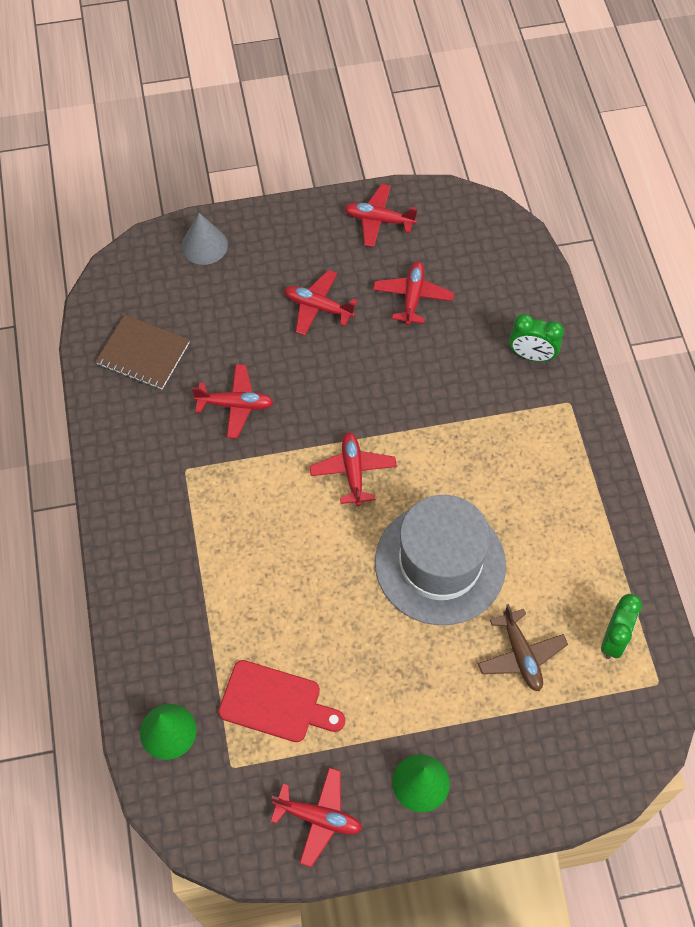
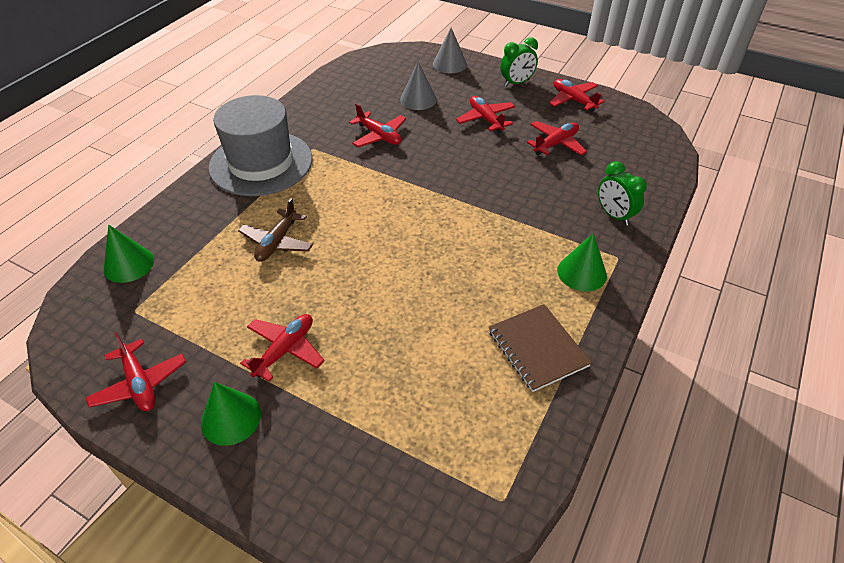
camera: 40 degrees right, 15 degrees down
brown notebook [95,315,190,389] -> brown notebook moved to [488,304,592,392]
red cutting board [218,660,345,742] -> none
red plane [310,432,397,506] -> red plane moved to [240,314,325,381]
grey hat [375,495,506,625] -> grey hat moved to [209,95,312,196]
brown plane [478,604,568,691] -> brown plane moved to [238,198,313,262]
green clock [601,594,642,659] -> green clock moved to [500,37,538,86]
none -> grey cone [400,61,437,110]
none -> green cone [557,233,607,292]

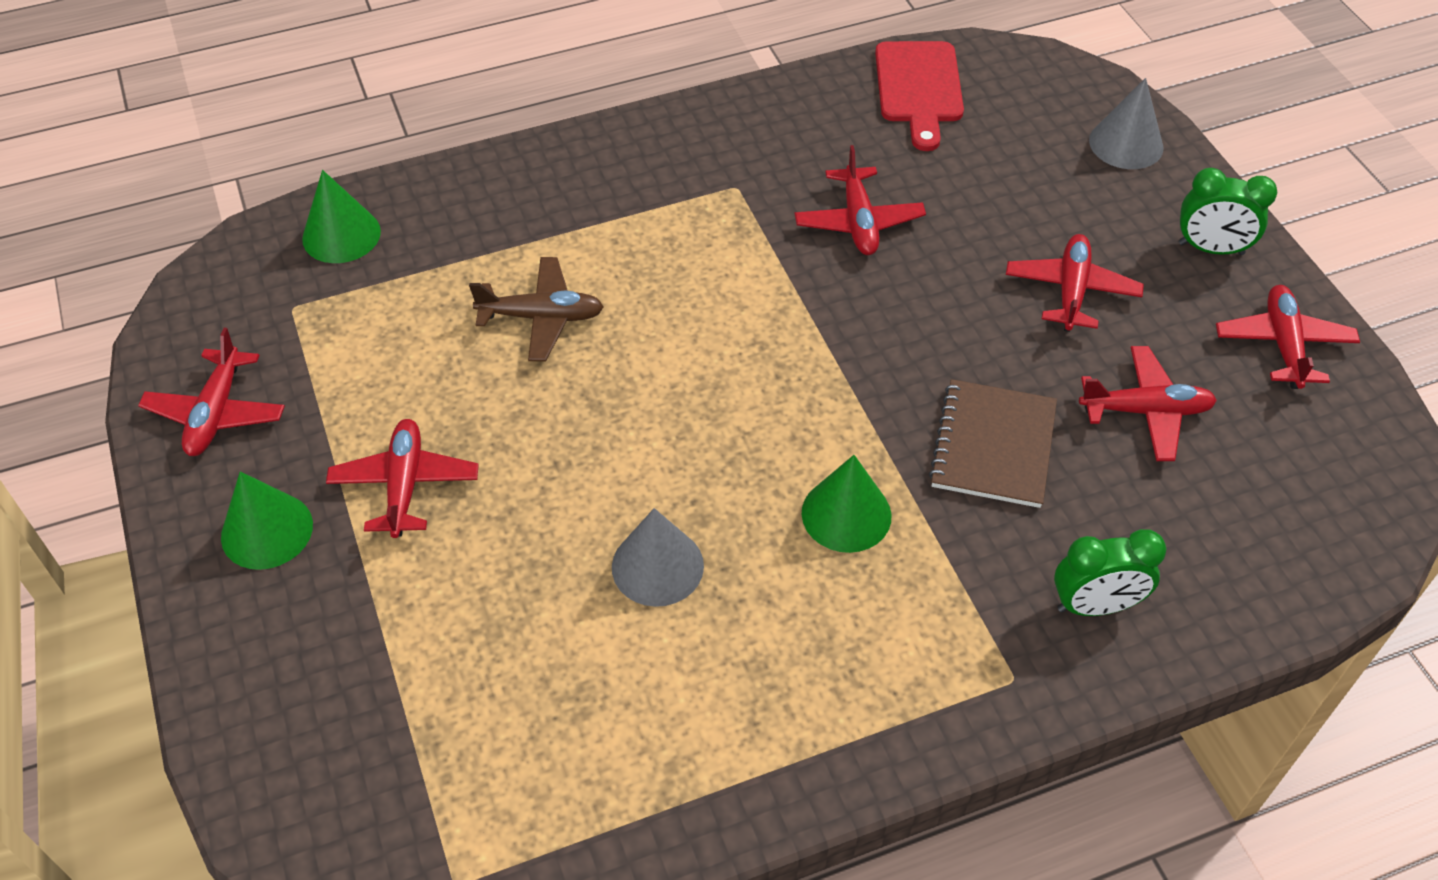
camera: 40 degrees right, 5 degrees up
grey hat [209,95,312,196] -> none
brown plane [238,198,313,262] -> brown plane turned 150 degrees counterclockwise [469,257,604,361]
red plane [240,314,325,381] -> red plane turned 75 degrees counterclockwise [326,419,479,538]
grey cone [400,61,437,110] -> grey cone moved to [612,508,704,607]
brown notebook [488,304,592,392] -> brown notebook moved to [929,379,1057,508]
green cone [557,233,607,292] -> green cone moved to [802,455,891,553]
green clock [598,161,647,226] -> green clock turned 105 degrees counterclockwise [1054,529,1166,616]
none -> red cutting board [875,41,964,151]

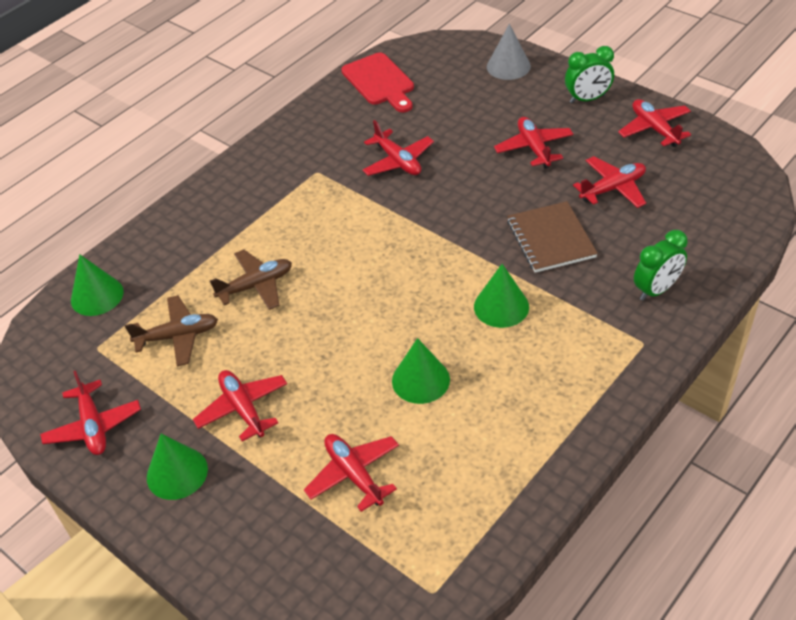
camera: 25 degrees left, 5 degrees down
grey cone [612,508,704,607] -> green cone [392,338,450,404]
none -> brown plane [125,295,218,366]
none -> red plane [304,434,399,512]

